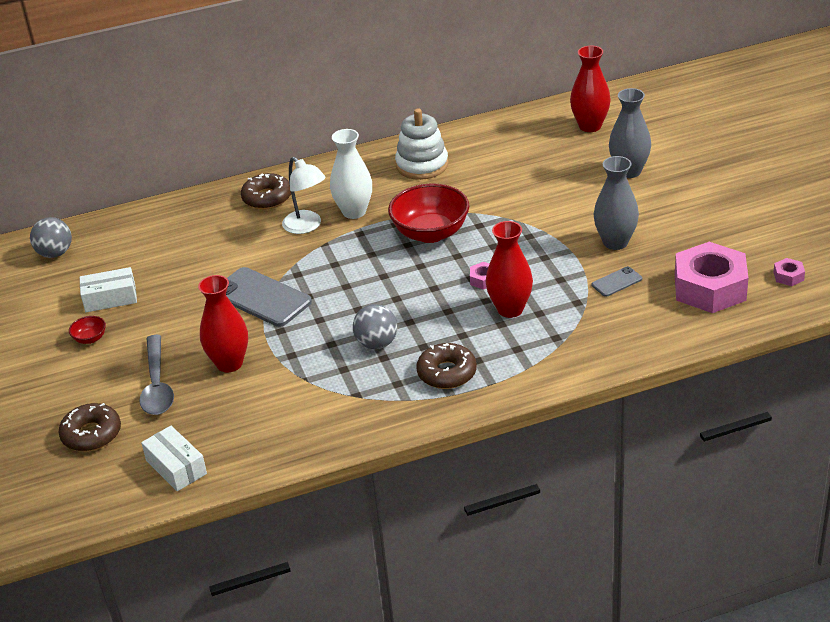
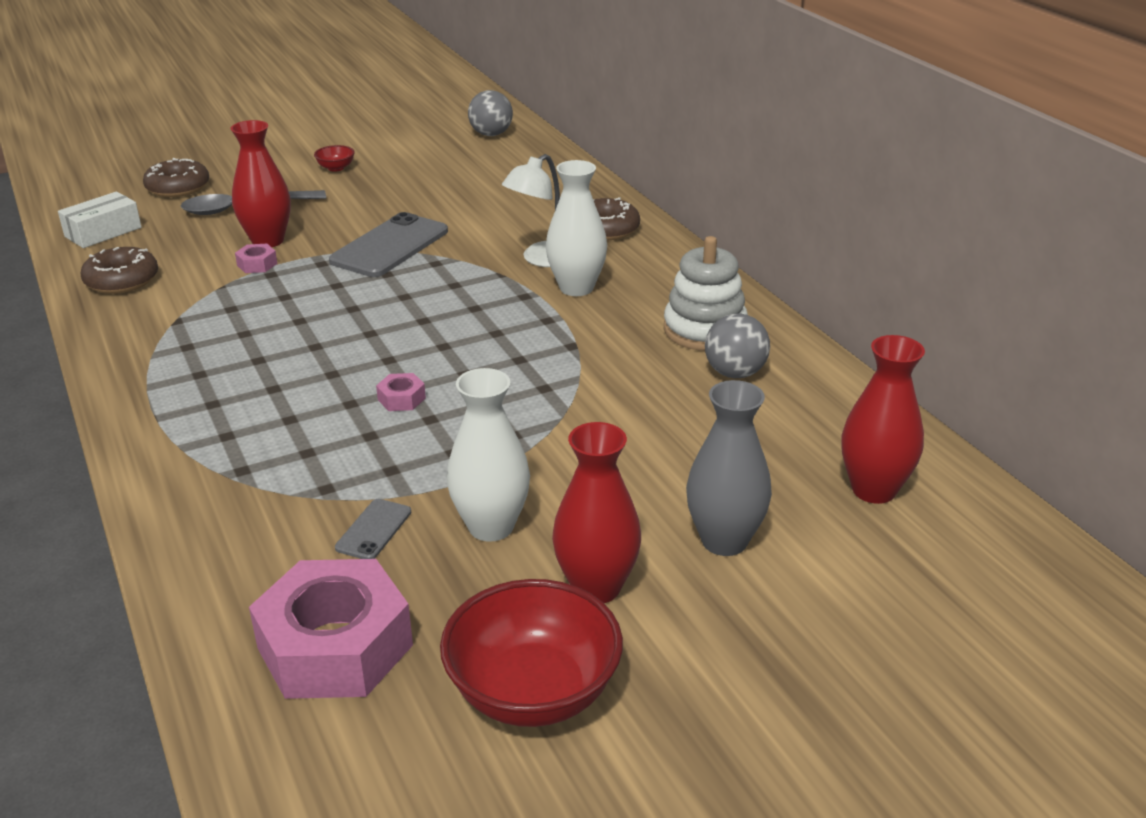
camera: 80 degrees right, 5 degrees down
white box [80,267,137,312] -> none
grey ball [353,304,398,349] -> grey ball moved to [705,313,770,378]
red bowl [388,183,469,243] -> red bowl moved to [440,579,623,727]
brown donut [417,343,477,389] -> brown donut moved to [81,247,158,294]
red vase [486,221,533,318] -> red vase moved to [552,422,641,603]
grey phone [592,266,642,297] -> grey phone turned 60 degrees clockwise [335,499,411,559]
grey vase [593,156,639,250] -> white vase [447,368,530,542]
pink nut [773,258,805,286] -> pink nut moved to [235,244,278,273]

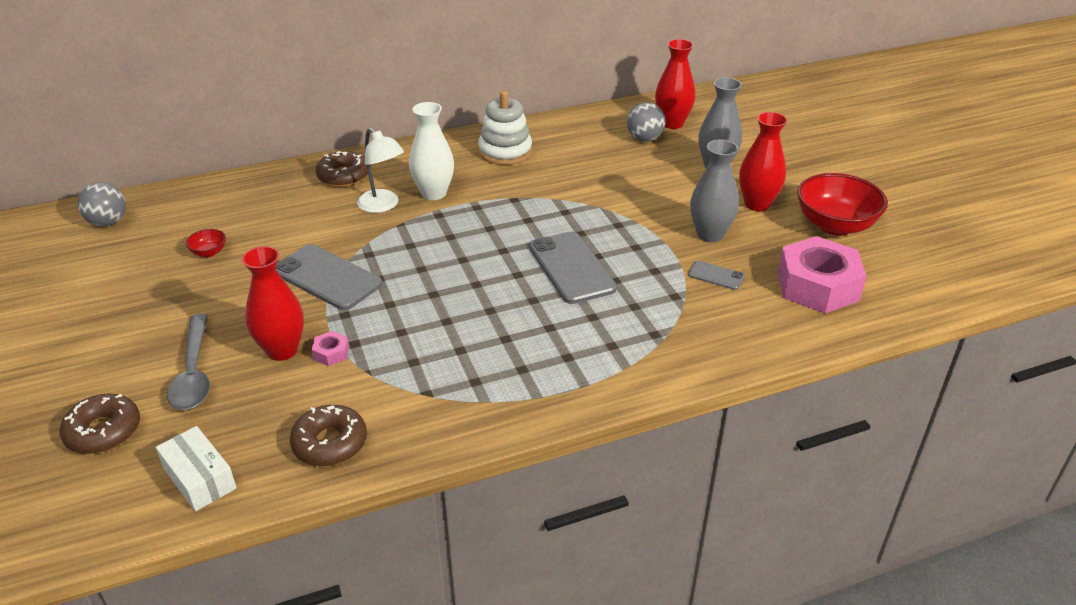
camera: 85 degrees left, 5 degrees up
red bowl [314,145,355,172] -> red bowl moved to [186,229,226,257]
pink nut [376,373,426,411] -> grey phone [529,231,617,304]
white vase [447,368,530,542] -> grey vase [690,140,739,242]
grey ball [705,313,770,378] -> grey ball moved to [627,102,666,142]

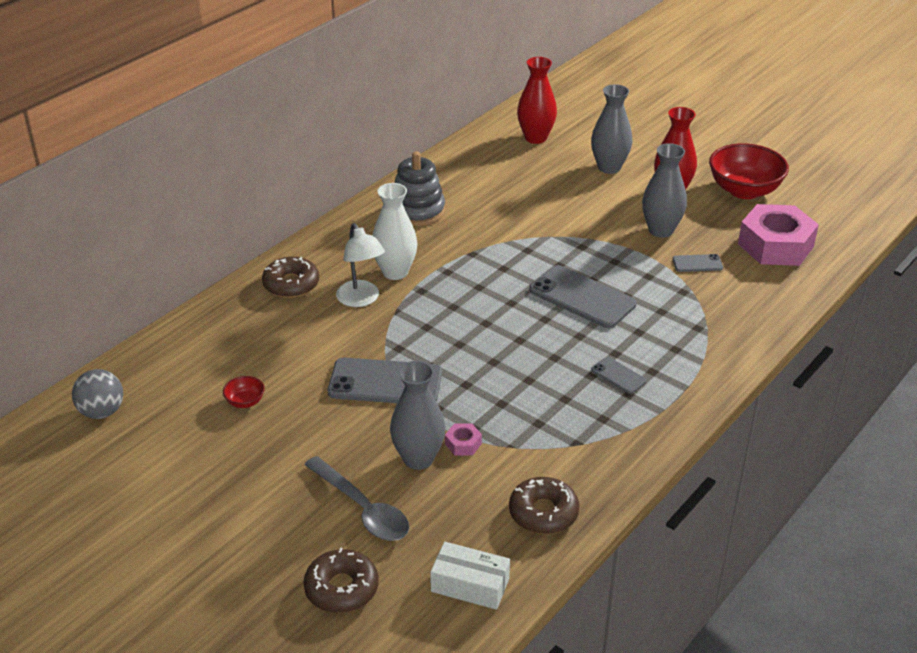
camera: 30 degrees left, 0 degrees up
red vase [242,246,304,361] -> grey vase [390,361,445,470]
white lamp [357,128,404,213] -> white lamp turned 45 degrees clockwise [336,223,385,307]
white stacking toy [478,91,532,165] -> grey stacking toy [395,151,445,226]
grey ball [627,102,666,142] -> none
none -> grey phone [591,357,647,394]

